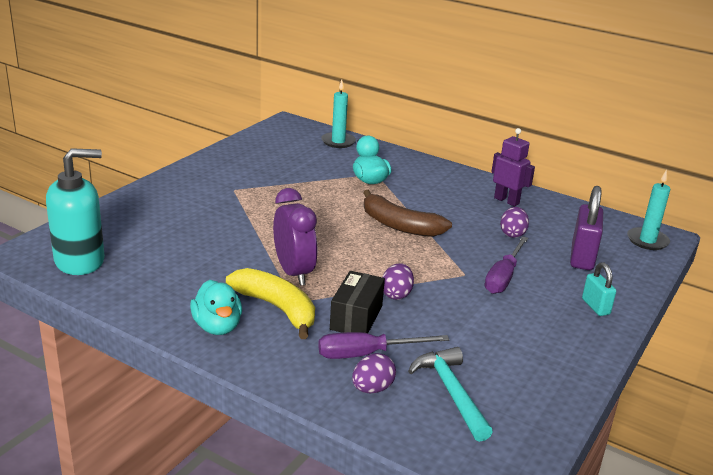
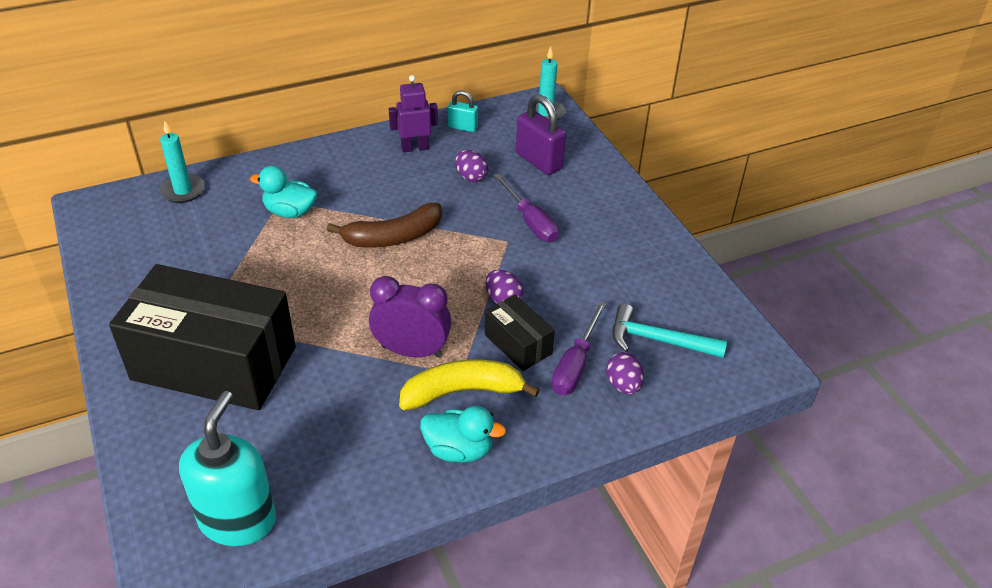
camera: 55 degrees left, 15 degrees up
turquoise padlock [582,262,616,316] -> turquoise padlock moved to [448,91,478,132]
none -> black box [109,264,296,410]

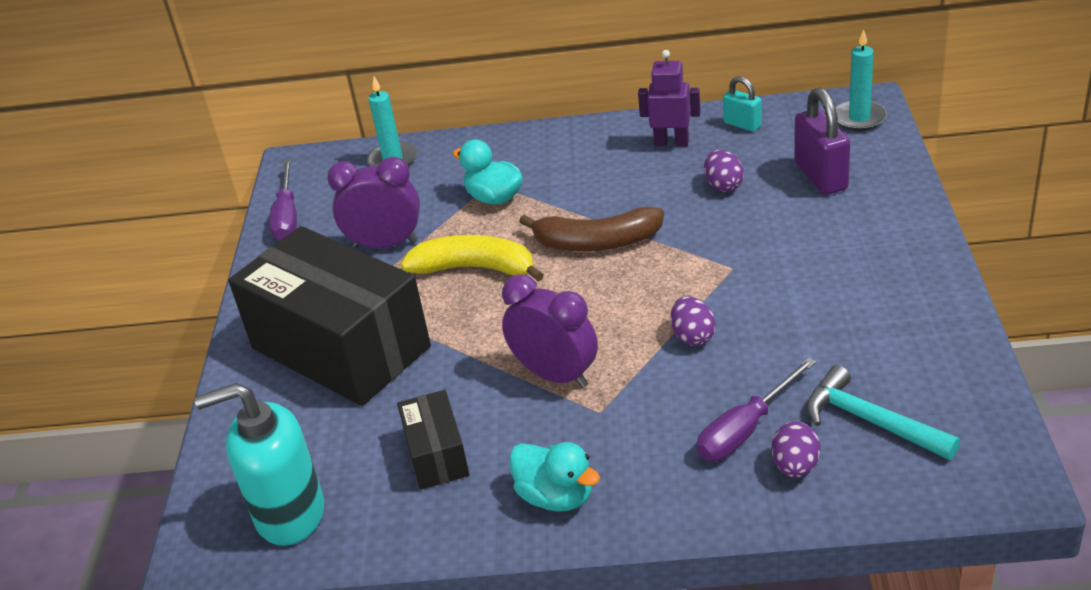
camera: 30 degrees right, 5 degrees down
turquoise soap dispenser [179,391,276,546] -> turquoise soap dispenser turned 135 degrees counterclockwise [194,383,324,546]
yellow banana [399,359,540,410] -> yellow banana moved to [401,235,544,282]
black box [485,295,555,371] -> black box moved to [397,390,469,490]
purple screwdriver [493,173,559,242] -> purple screwdriver moved to [269,159,297,240]
none -> purple clock [327,157,420,248]

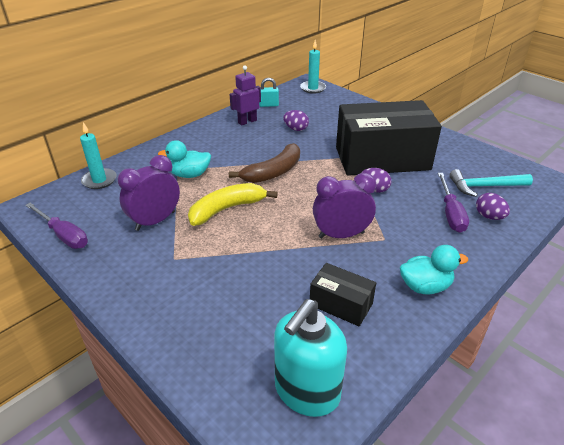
camera: 50 degrees left, 0 degrees up
black box [228,226,431,406] -> black box moved to [336,100,442,176]
purple padlock [794,87,850,195] -> none

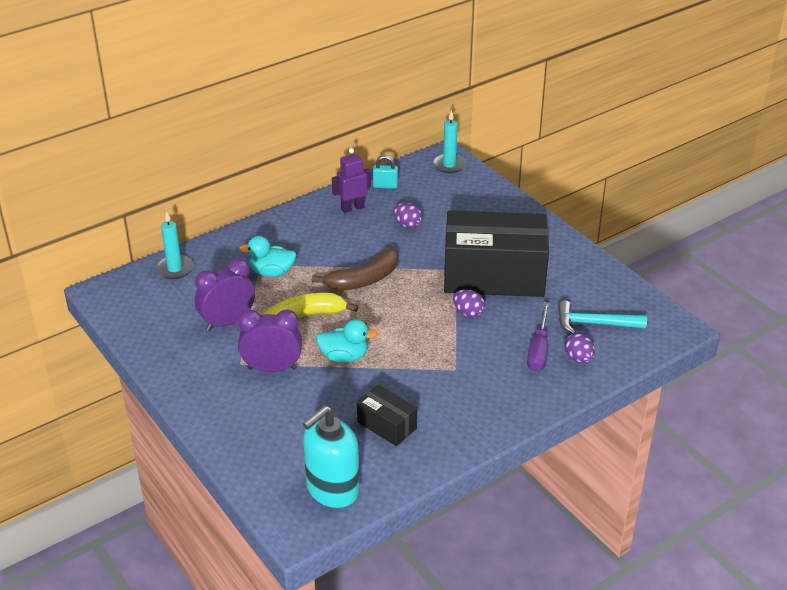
camera: 10 degrees right, 0 degrees up
purple screwdriver [25,203,88,249] -> none
purple clock [313,173,376,238] -> purple clock moved to [238,309,302,372]
turquoise duck [400,245,468,294] -> turquoise duck moved to [316,319,378,363]

